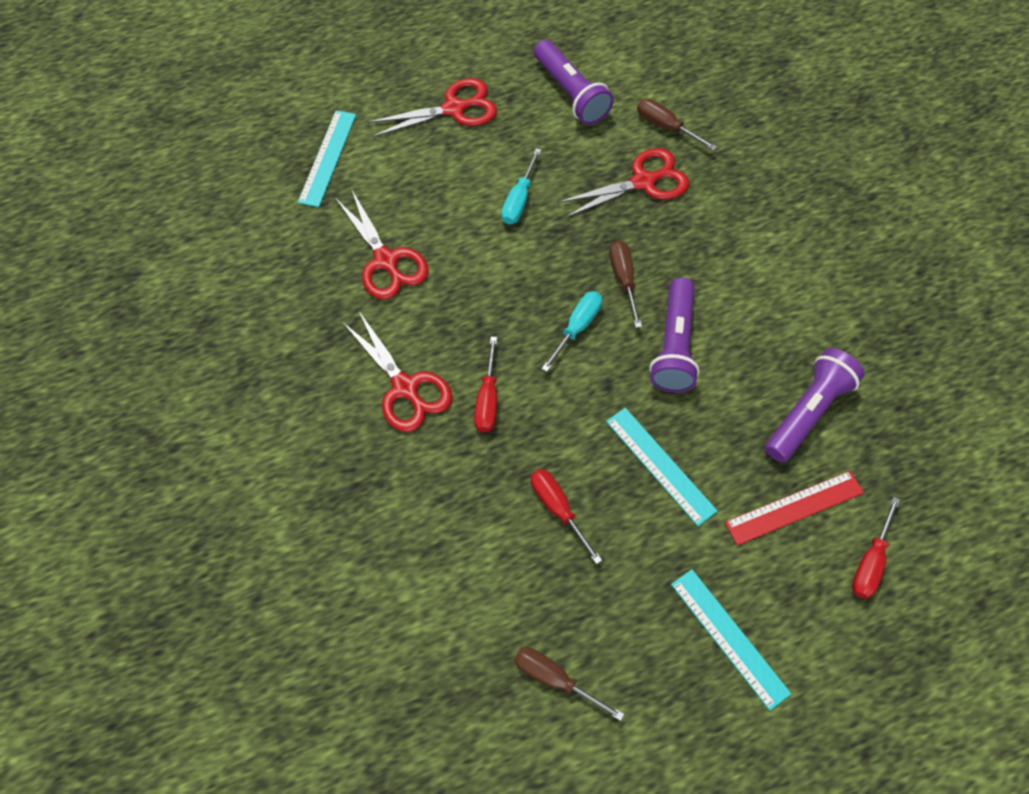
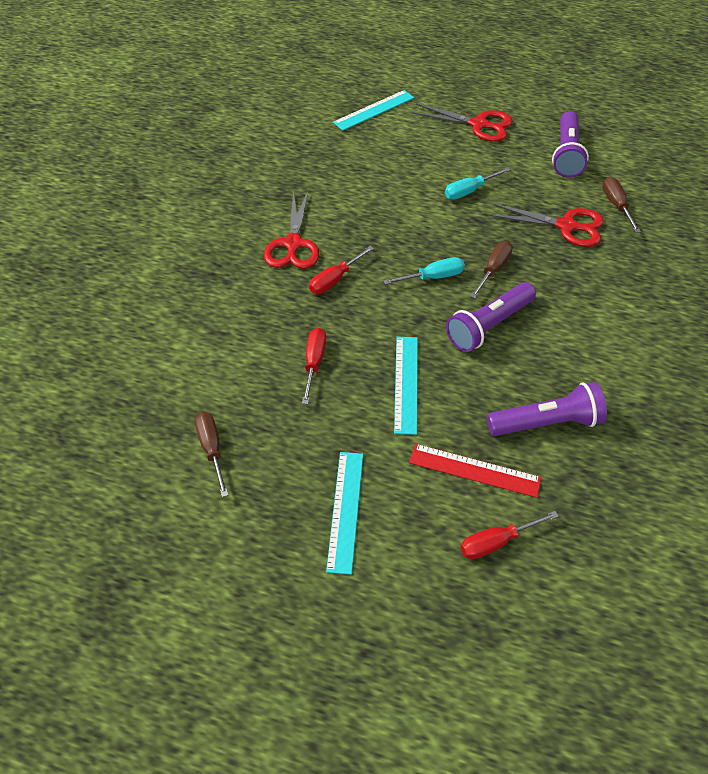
camera: 40 degrees right, 10 degrees down
red scissors [335,190,429,300] -> none

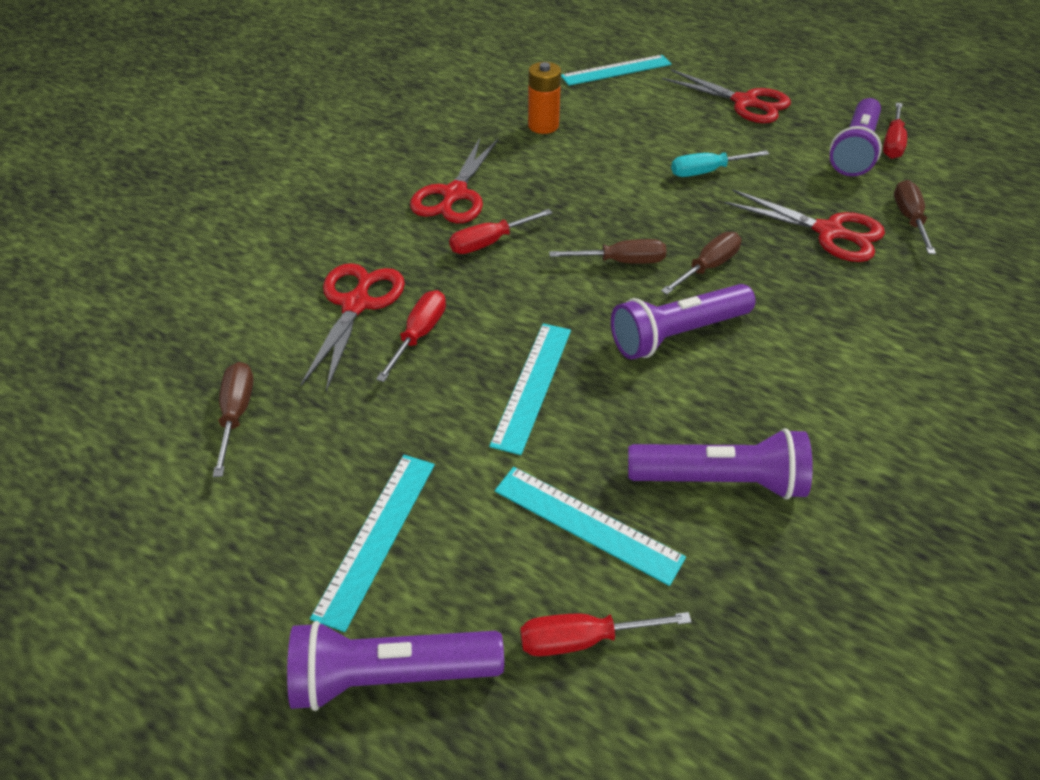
camera: 15 degrees right, 5 degrees down
turquoise screwdriver [383,257,465,285] -> brown screwdriver [549,239,666,264]
red ruler [409,444,541,498] -> turquoise ruler [495,467,686,586]
none -> purple flashlight [287,621,504,711]
none -> red scissors [300,263,405,391]
none -> orange battery [528,62,561,134]
none -> red screwdriver [883,103,907,159]

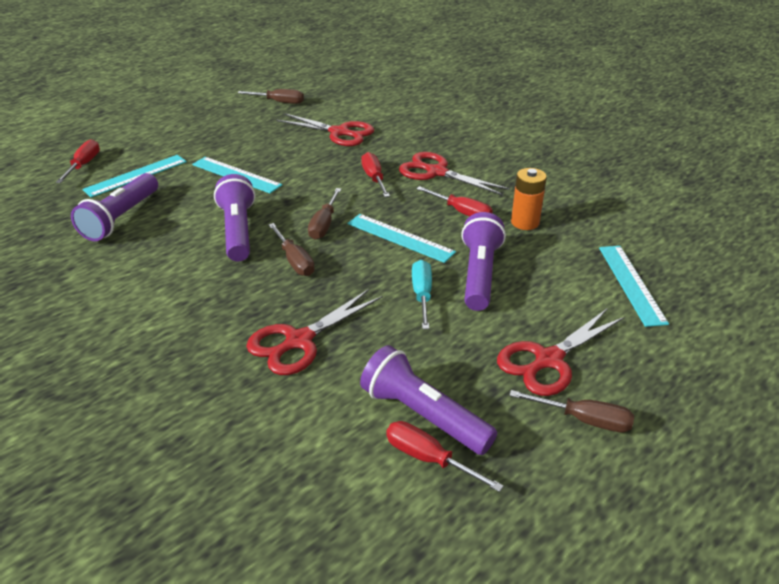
camera: 105 degrees right, 10 degrees down
purple flashlight [287,621,504,711] -> purple flashlight moved to [461,212,506,311]
turquoise ruler [310,455,435,632] -> turquoise ruler moved to [347,214,456,263]
red screwdriver [376,290,446,382] -> red screwdriver moved to [416,186,493,217]
brown screwdriver [894,180,936,254] -> brown screwdriver moved to [509,390,634,432]

